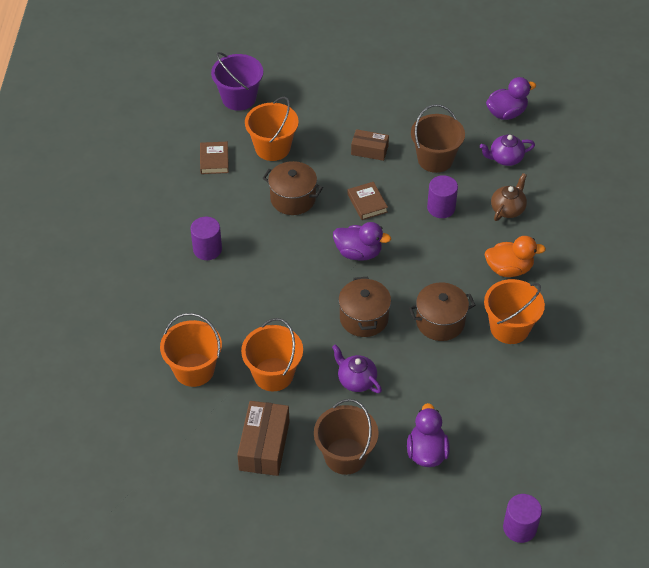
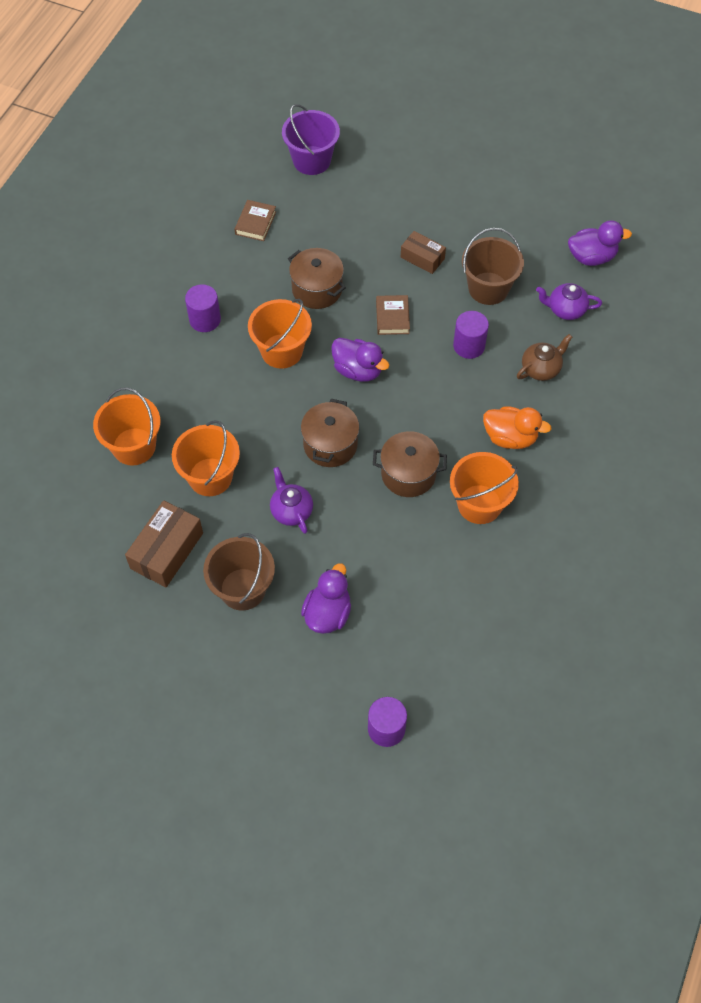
camera: 20 degrees right, 10 degrees up
orange bucket [245,97,299,161] -> orange bucket moved to [248,299,312,369]

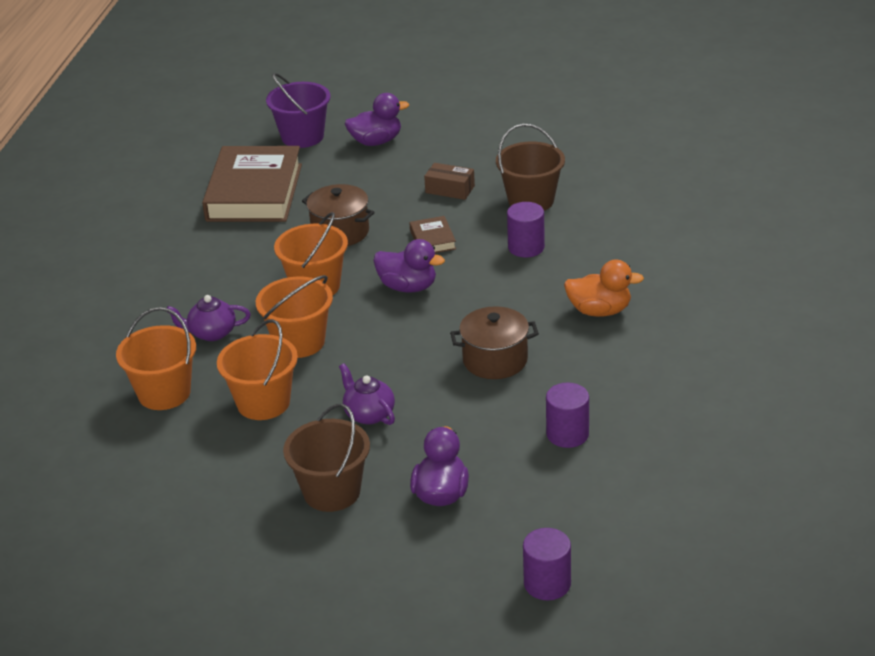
camera: 10 degrees left, 25 degrees down
brown box [125,500,203,587] -> none
purple cylinder [185,284,221,332] -> purple cylinder moved to [546,382,589,448]
brown book [235,200,276,241] -> brown book [202,146,302,222], size x2.33
brown pot [301,399,359,467] -> none
orange bucket [450,452,519,524] -> orange bucket moved to [256,275,333,358]
brown teapot [517,334,572,381] -> none
purple teapot [536,283,602,320] -> purple teapot moved to [167,295,251,341]
purple duck [568,220,632,266] -> purple duck moved to [345,93,409,146]

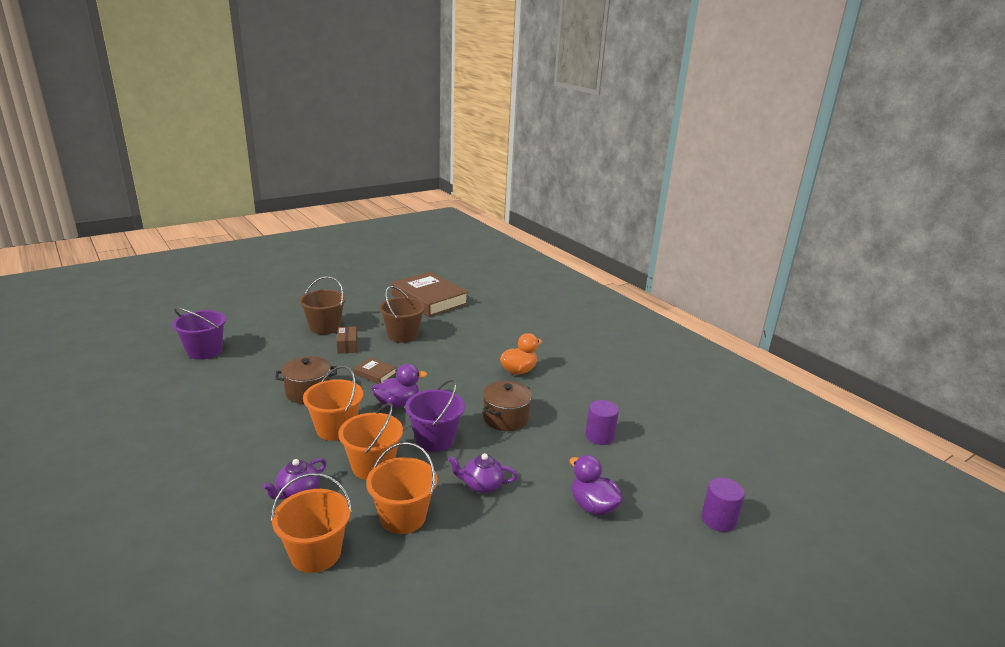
camera: 50 degrees left, 10 degrees down
brown book [202,146,302,222] -> brown book moved to [391,272,469,317]
brown bucket [283,404,370,512] -> brown bucket moved to [299,276,346,334]
purple duck [345,93,409,146] -> none
brown box [424,163,475,200] -> brown box turned 75 degrees counterclockwise [337,327,358,354]
purple cylinder [507,202,545,258] -> none
none -> purple bucket [405,380,465,452]

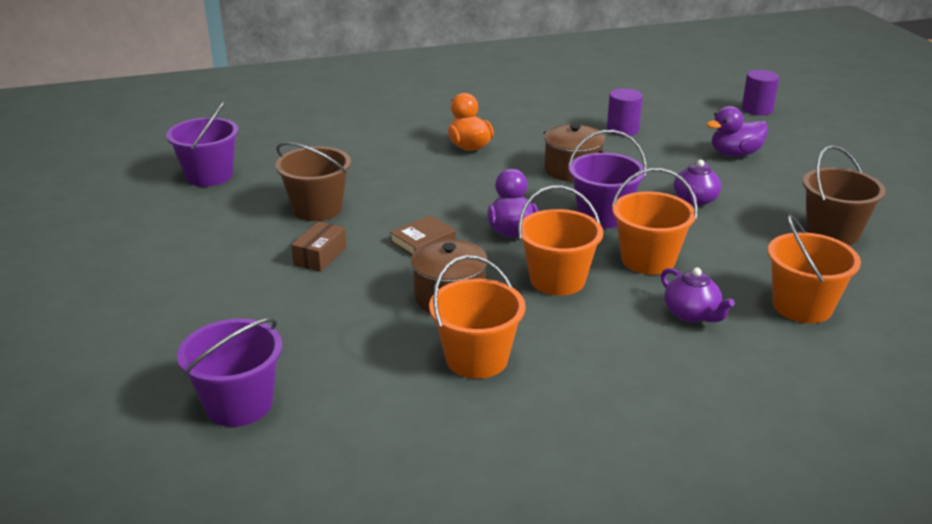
camera: 70 degrees left, 5 degrees up
brown bucket [299,276,346,334] -> brown bucket moved to [803,145,886,245]
brown box [337,327,358,354] -> brown box turned 75 degrees counterclockwise [291,221,347,272]
orange bucket [366,442,437,534] -> orange bucket moved to [429,255,526,379]
brown book [391,272,469,317] -> purple bucket [166,101,238,187]

